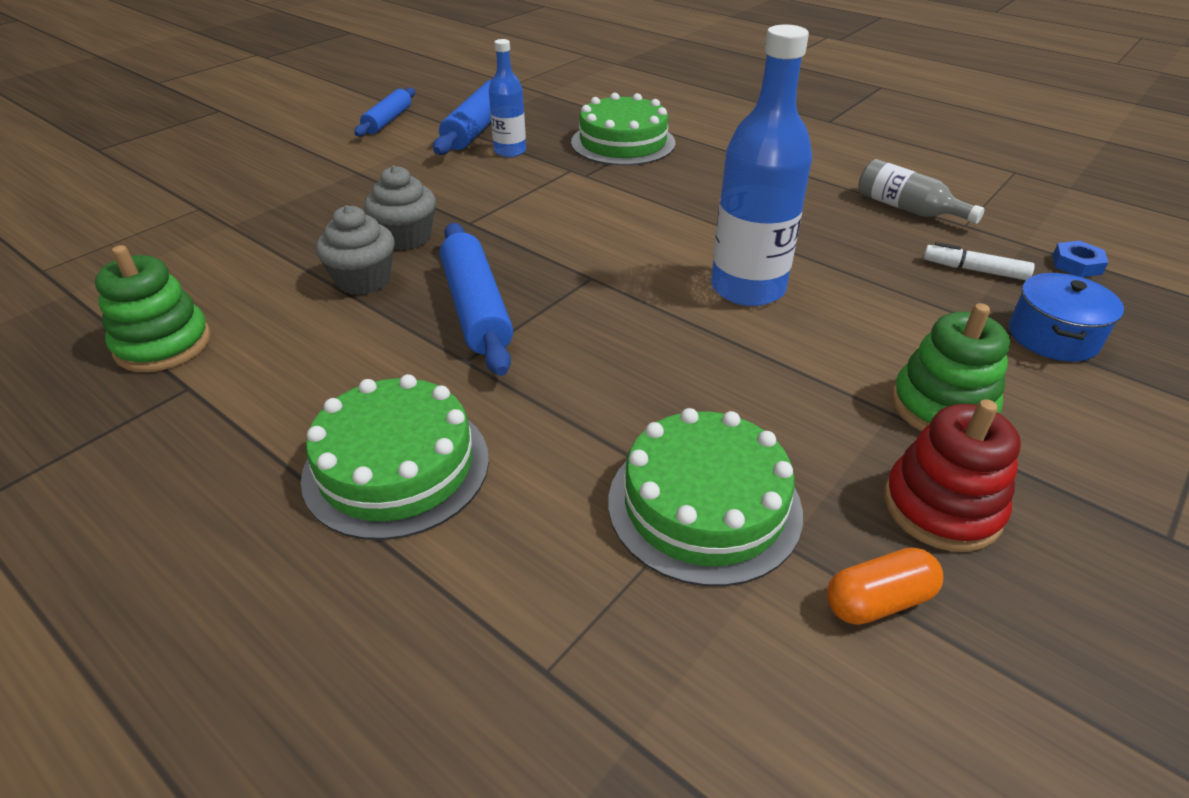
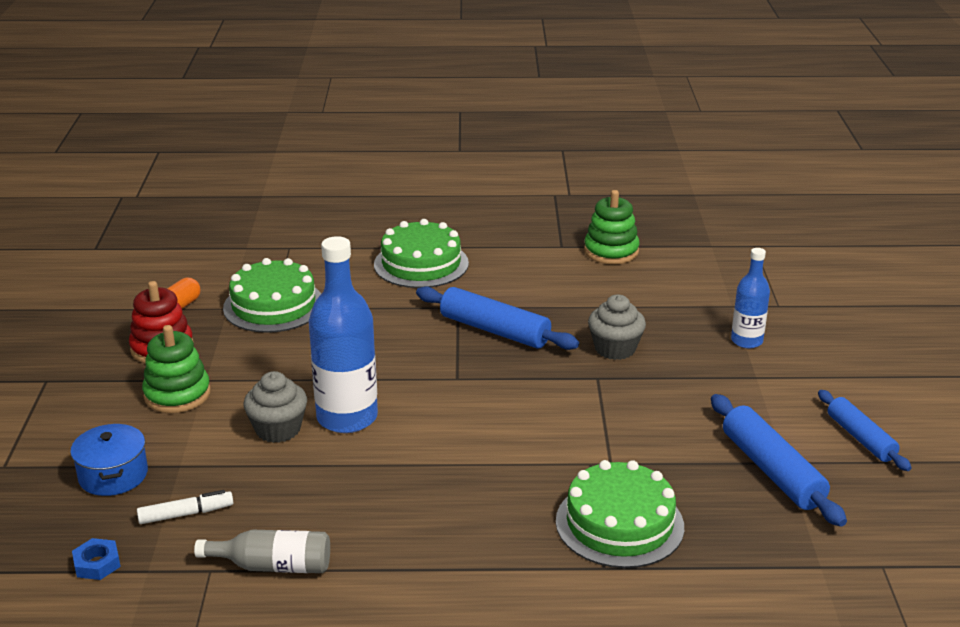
camera: 140 degrees right, 10 degrees down
grey cupcake [316,205,395,295] -> grey cupcake moved to [243,371,307,443]
blue bottle [489,39,526,157] -> blue bottle moved to [731,248,770,348]

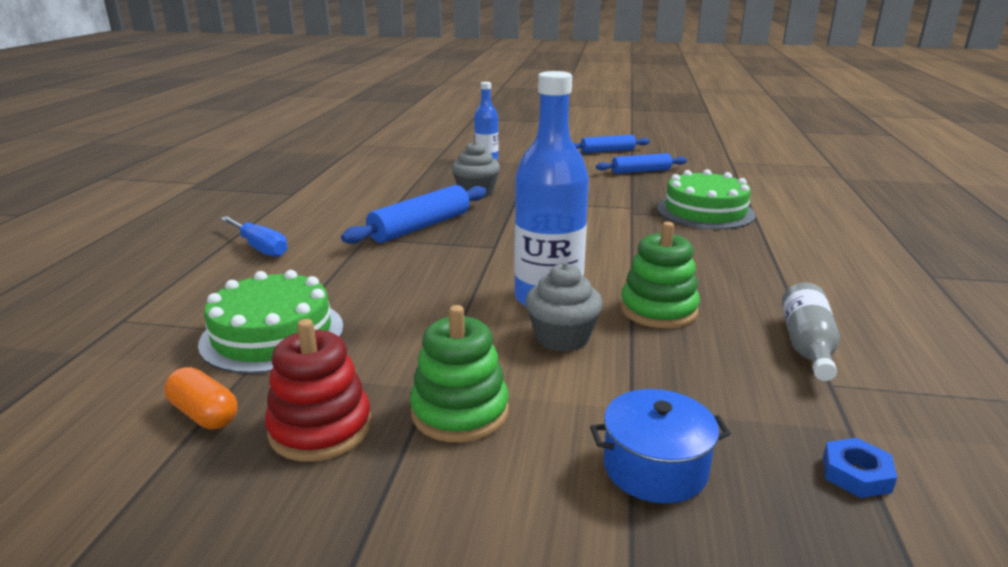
camera: 80 degrees left, 5 degrees down
white marker [137,490,233,524] -> none
green cake [374,219,469,288] -> blue screwdriver [221,216,288,257]
green stacking toy [584,190,640,264] -> green stacking toy moved to [620,222,700,328]
blue rolling pin [711,394,847,527] -> blue rolling pin [596,153,687,174], size x0.66

